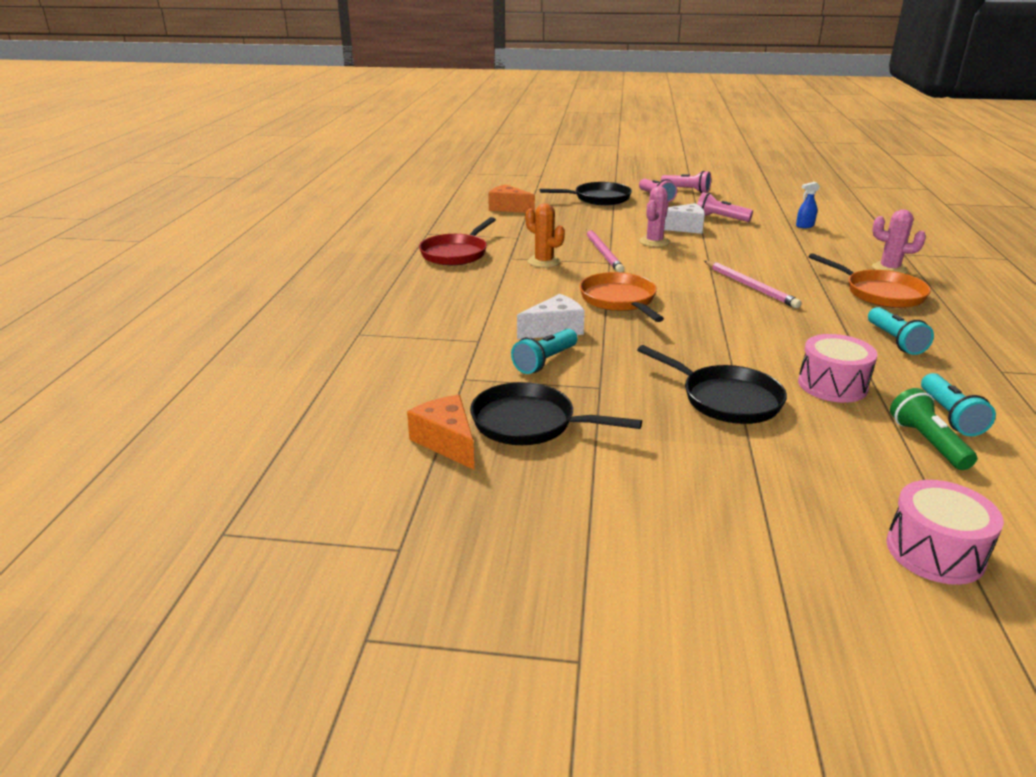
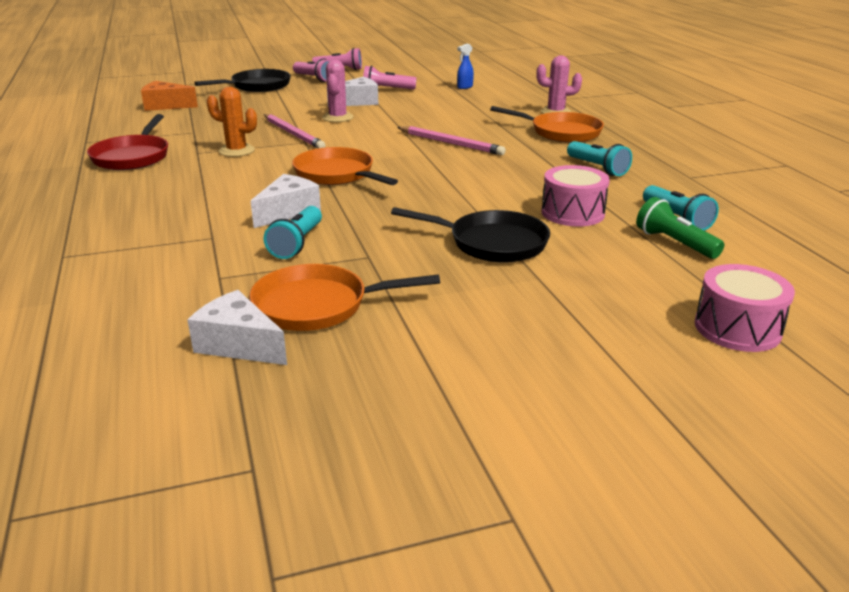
camera: 25 degrees left, 0 degrees up
orange cheese [407,395,474,470] -> white cheese [188,290,287,365]
black pan [470,382,642,445] -> orange pan [250,264,440,331]

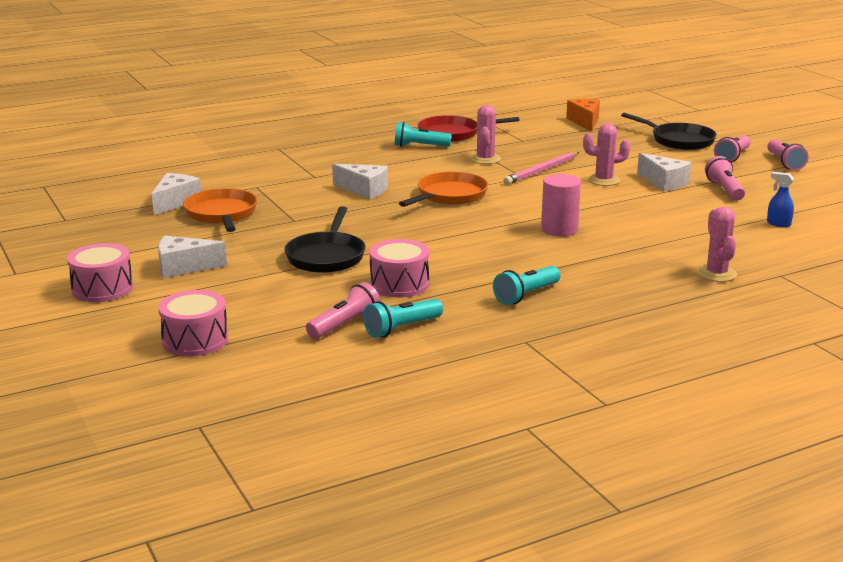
camera: 80 degrees right, 5 degrees down
orange cactus [207,87,257,157] -> pink cactus [470,105,501,164]
turquoise flashlight [264,206,322,259] -> turquoise flashlight moved to [395,122,452,147]
pink pencil [397,126,506,155] -> pink cylinder [541,174,581,236]
orange pan [490,106,604,143] -> none
green flashlight [636,197,724,259] -> pink flashlight [306,282,381,339]
none -> pink drum [67,243,133,302]
none -> white cheese [158,236,227,278]

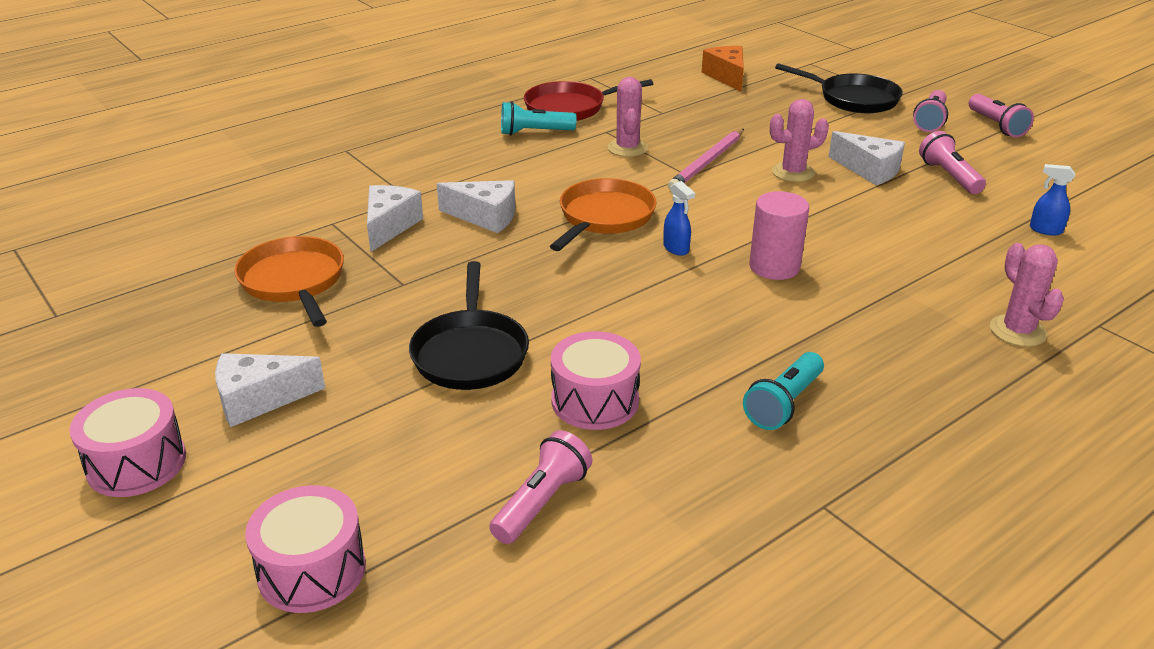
camera: 10 degrees left, 10 degrees up
white cheese [152,173,201,215] -> white cheese moved to [367,185,423,252]
turquoise flashlight [363,299,443,338] -> none
none -> blue spray bottle [663,181,695,256]

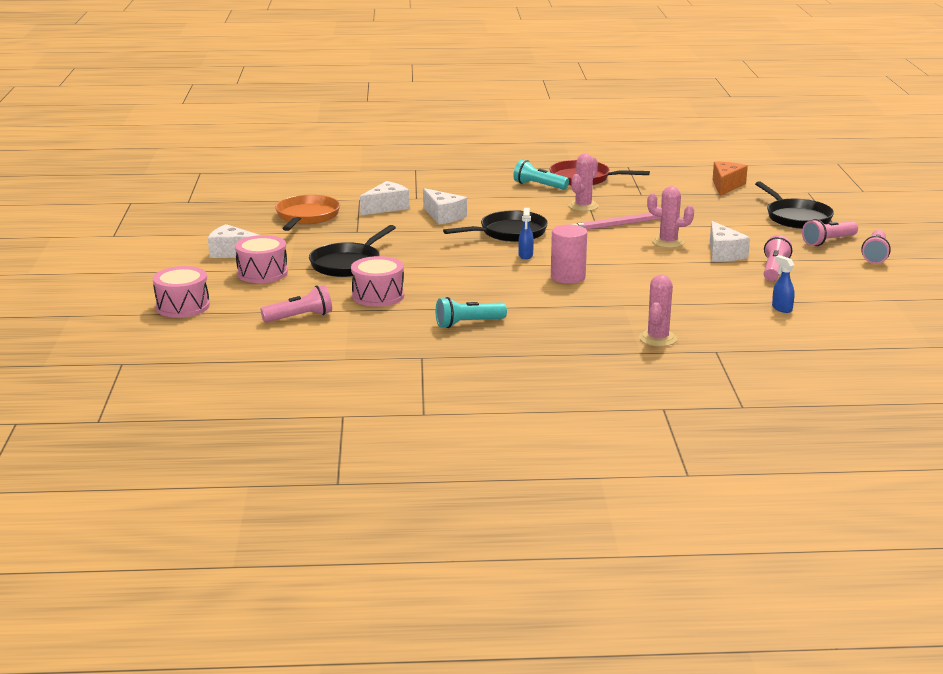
camera: 35 degrees right, 10 degrees down
pink drum [69,388,186,497] -> pink drum moved to [235,235,288,283]
orange pan [550,178,656,251] -> black pan [443,210,548,242]

